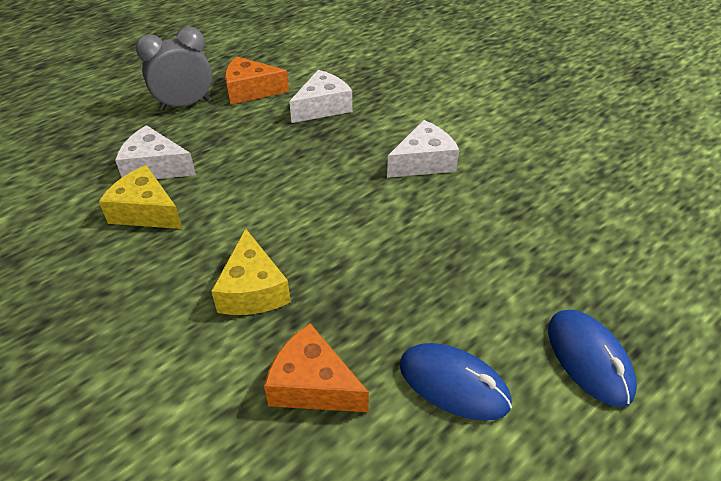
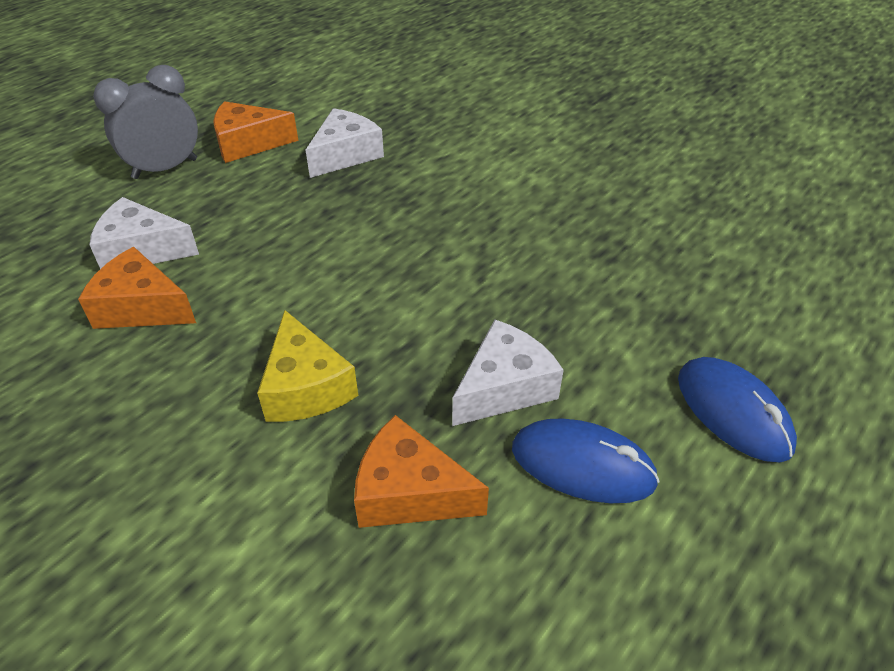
camera: 10 degrees left, 0 degrees up
yellow cheese [99,165,183,229] -> orange cheese [78,247,196,329]
white cheese [387,120,459,178] -> white cheese moved to [452,320,564,426]

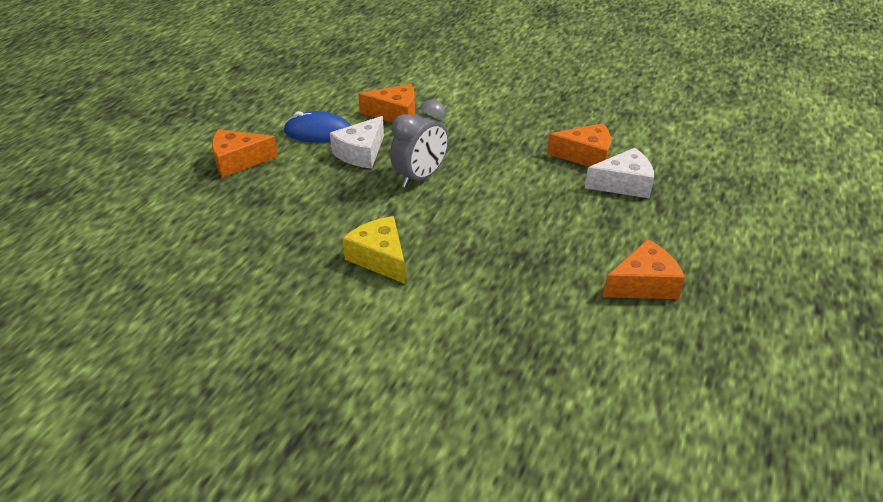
camera: 165 degrees right, 5 degrees down
grey clock [93,65,198,179] -> grey clock moved to [390,99,449,188]
yellow cheese [257,310,358,422] -> yellow cheese moved to [342,216,405,284]
white cheese [306,108,384,178] -> none
blue mouse [678,357,797,462] -> orange cheese [212,129,278,178]

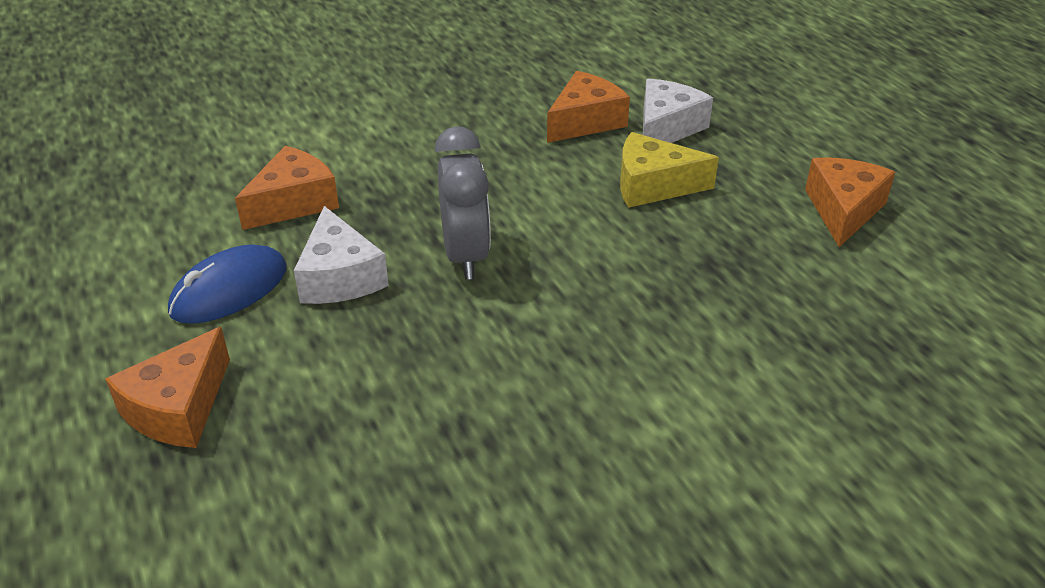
camera: 50 degrees left, 0 degrees up
yellow cheese [342,216,405,284] -> yellow cheese moved to [620,132,719,208]

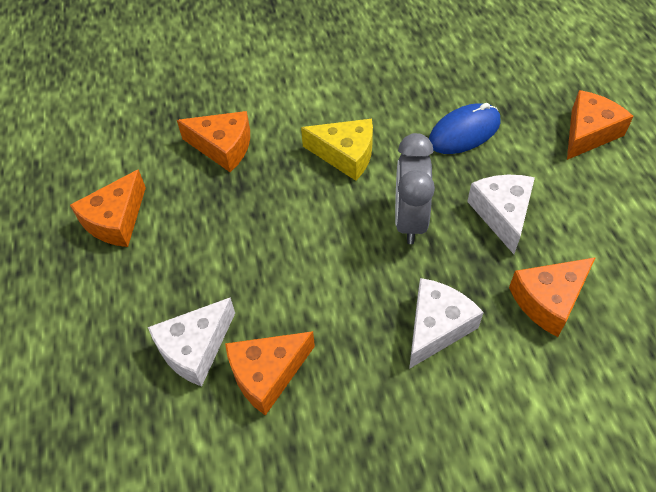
camera: 165 degrees left, 15 degrees up
blue mouse [168,244,287,324] -> blue mouse moved to [429,103,501,154]
yellow cheese [620,132,719,208] -> yellow cheese moved to [301,119,373,181]
none -> orange cheese [177,111,250,172]
none -> white cheese [409,278,484,369]

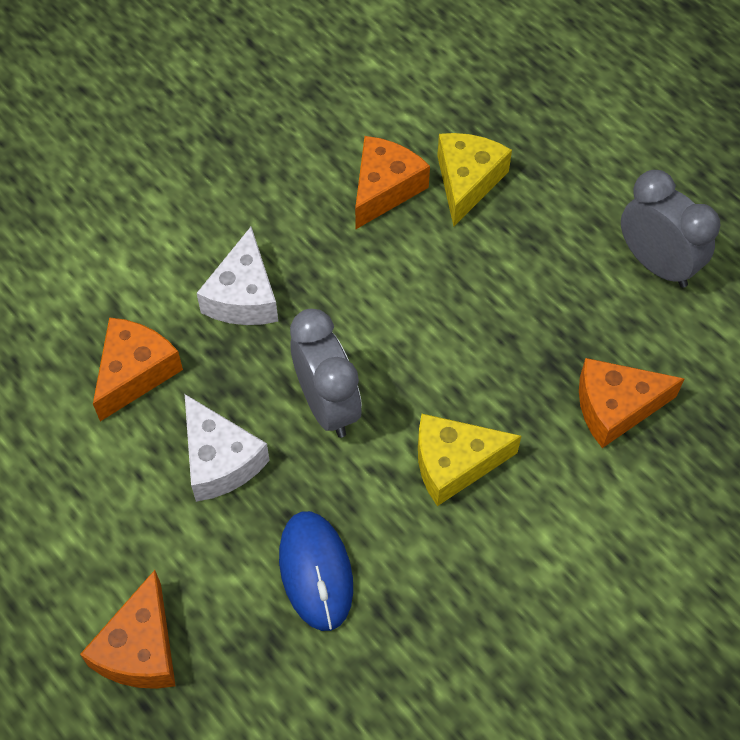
camera: 150 degrees right, 5 degrees up
orange cheese [70,169,146,247] -> grey clock [621,170,720,288]
white cheese [148,297,235,387] -> yellow cheese [437,133,512,226]
blue mouse [429,103,501,154] -> blue mouse turned 45 degrees counterclockwise [279,511,353,631]

